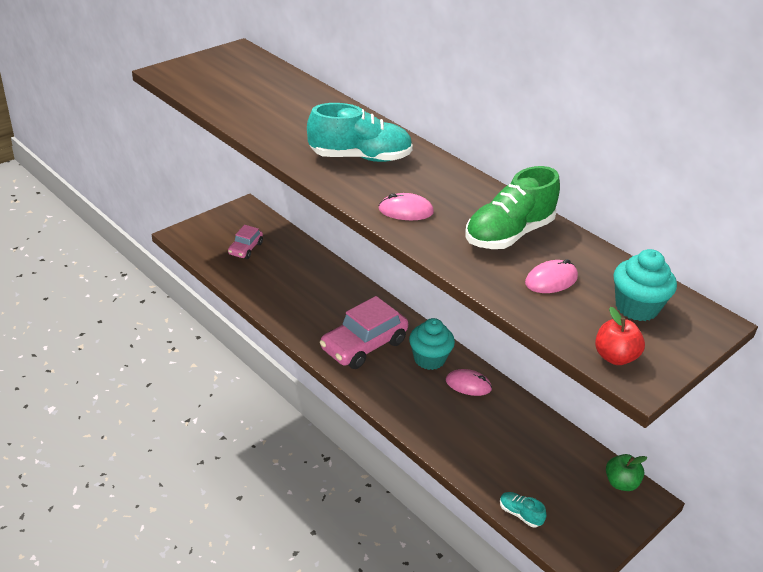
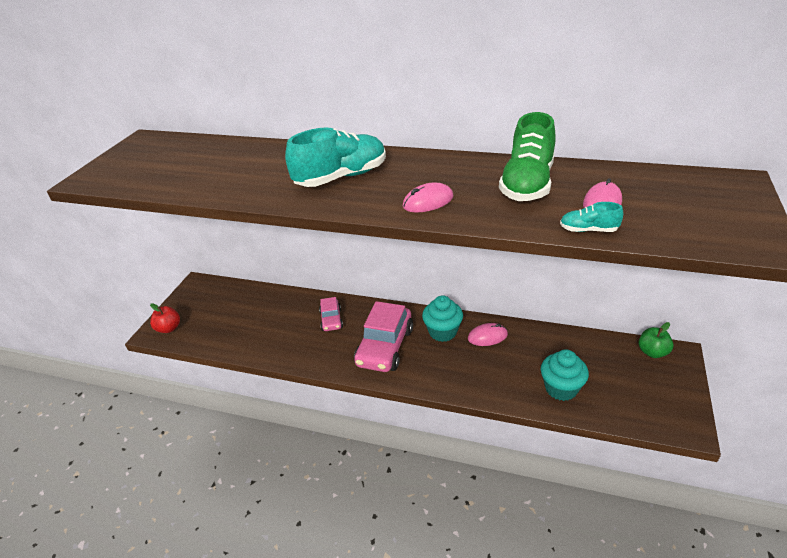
camera: 25 degrees left, 0 degrees up
pink car [228,225,263,259] -> pink car moved to [319,297,343,331]
turquoise shoe [500,492,547,527] -> turquoise shoe moved to [560,202,623,232]
red apple [595,307,645,365] -> red apple moved to [150,303,180,333]
turquoise cupcake [614,249,677,321] -> turquoise cupcake moved to [541,350,589,401]

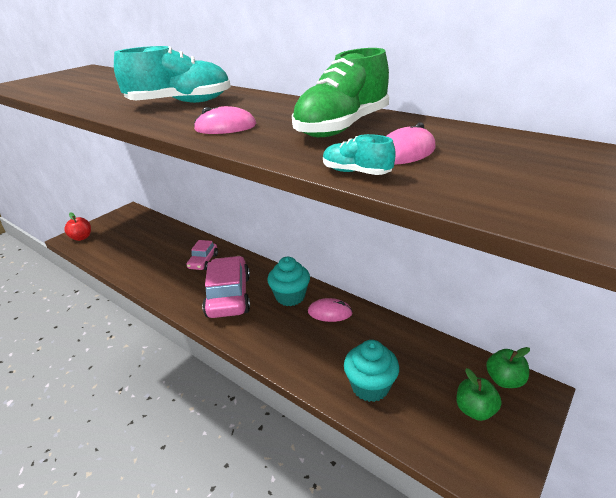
camera: 20 degrees right, 5 degrees down
pink car [354,301,413,372] -> pink car turned 135 degrees clockwise [202,256,250,318]
none -> green apple [456,368,502,421]

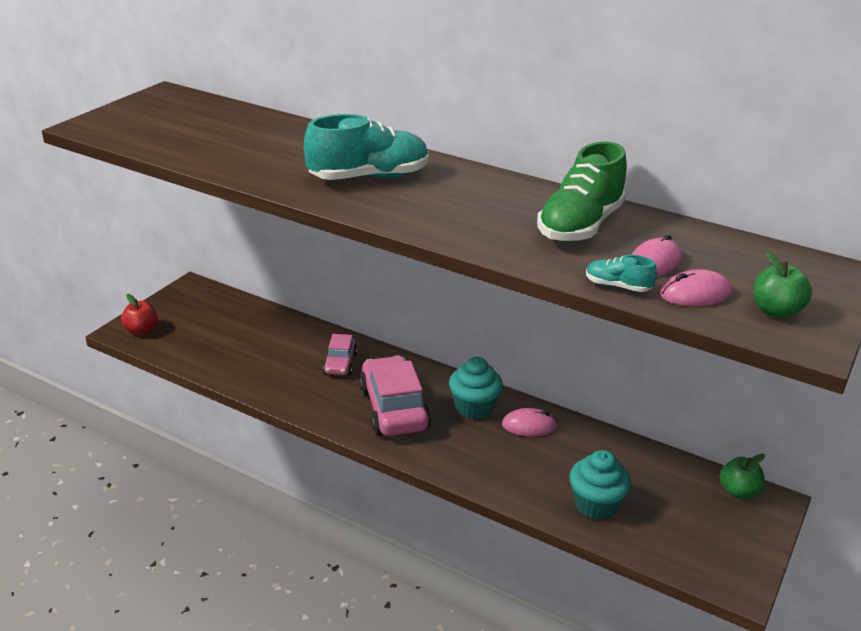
camera: 10 degrees left, 0 degrees up
pink mouse [194,106,256,134] -> pink mouse moved to [660,269,732,306]
green apple [456,368,502,421] -> green apple moved to [754,252,812,318]

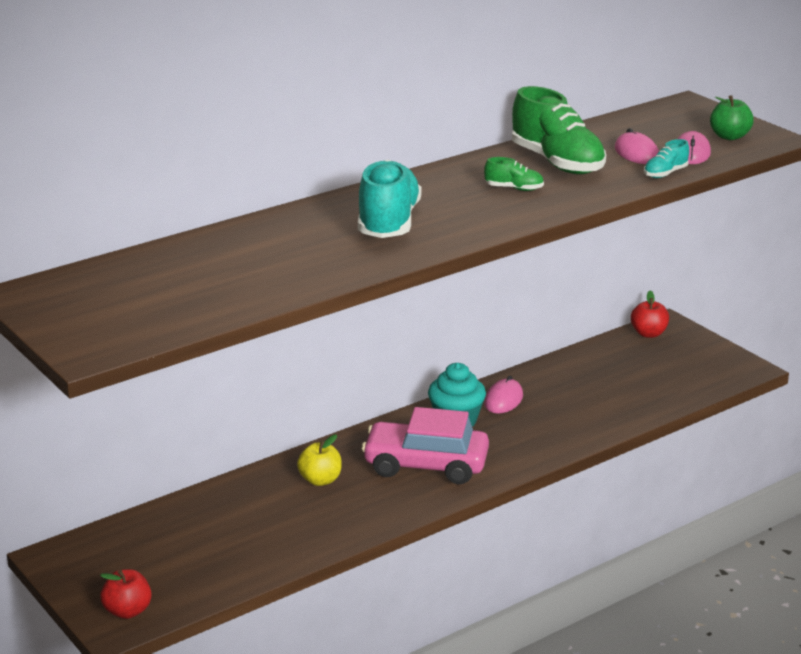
camera: 65 degrees left, 5 degrees down
pink car [323,334,357,375] -> yellow apple [297,434,342,486]
turquoise cupcake [569,450,631,520] -> none
green apple [720,453,765,499] -> red apple [631,291,669,338]
none -> green shoe [484,157,544,191]

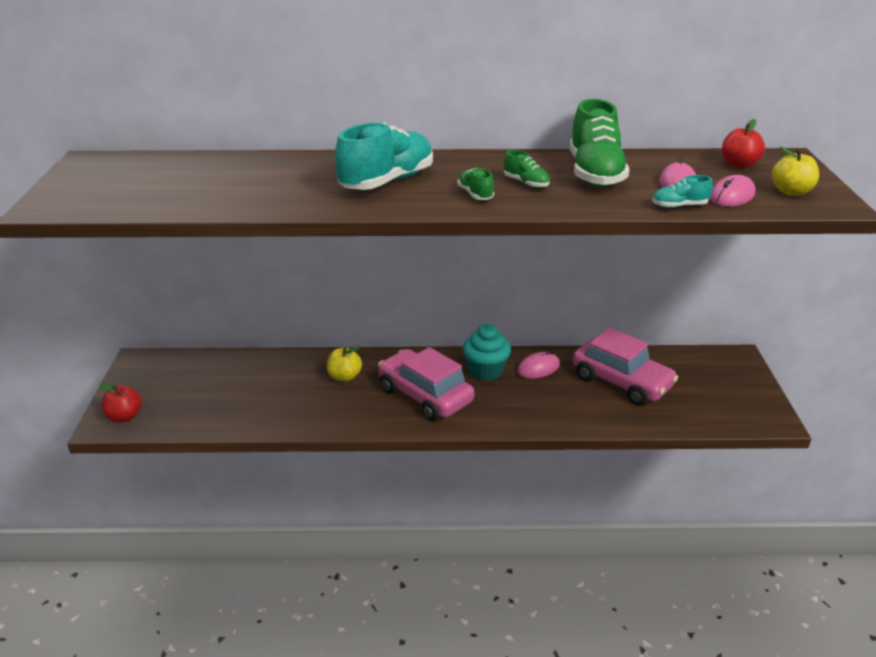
camera: 35 degrees right, 5 degrees up
red apple [631,291,669,338] -> red apple moved to [722,119,765,168]
green apple [710,95,754,140] -> yellow apple [772,147,819,196]
none -> green shoe [457,168,494,200]
none -> pink car [573,328,678,406]

